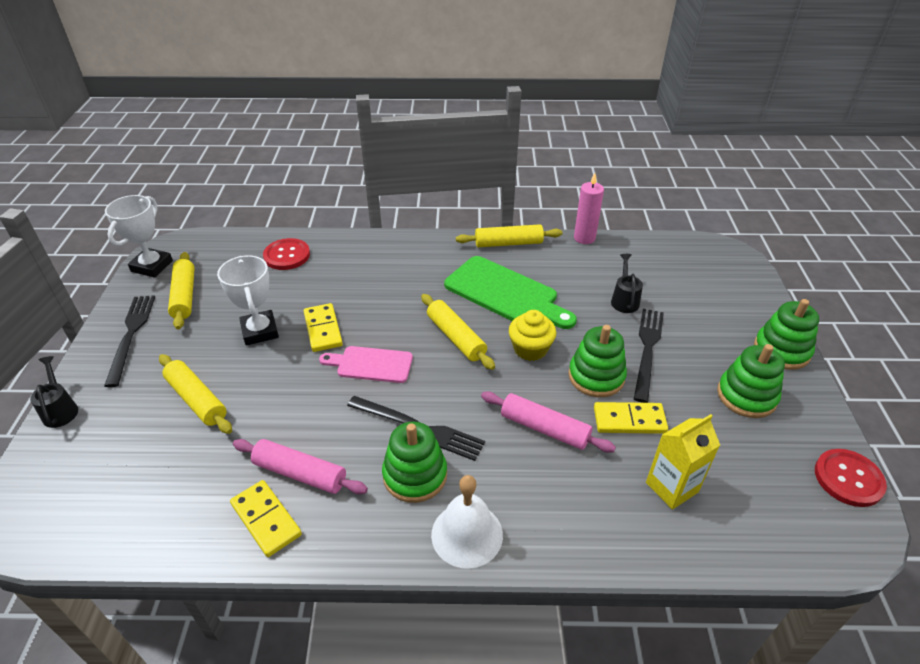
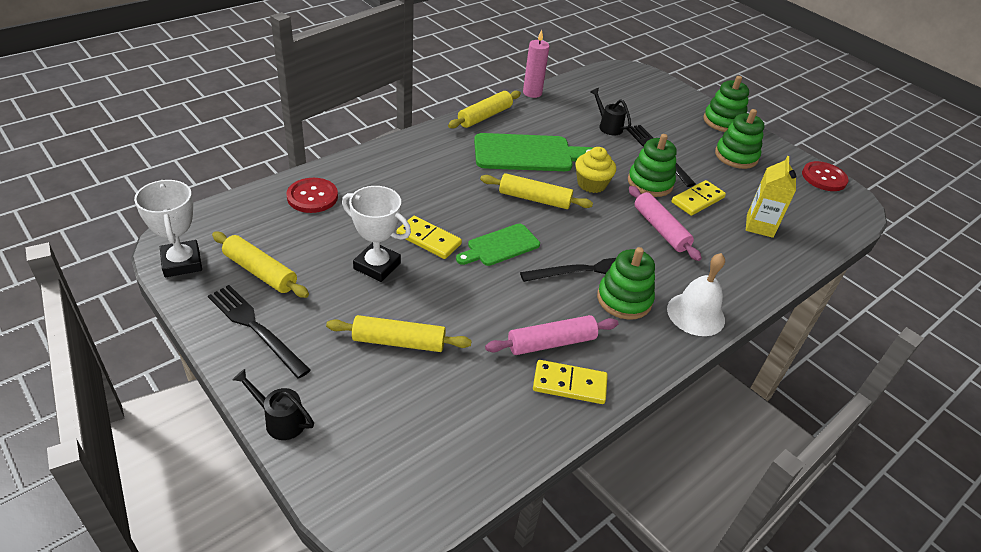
camera: 45 degrees left, 0 degrees up
pink cutting board [319,346,413,383] -> green cutting board [456,224,540,266]
pink rolling pin [481,391,616,453] -> pink rolling pin turned 75 degrees clockwise [629,186,702,261]

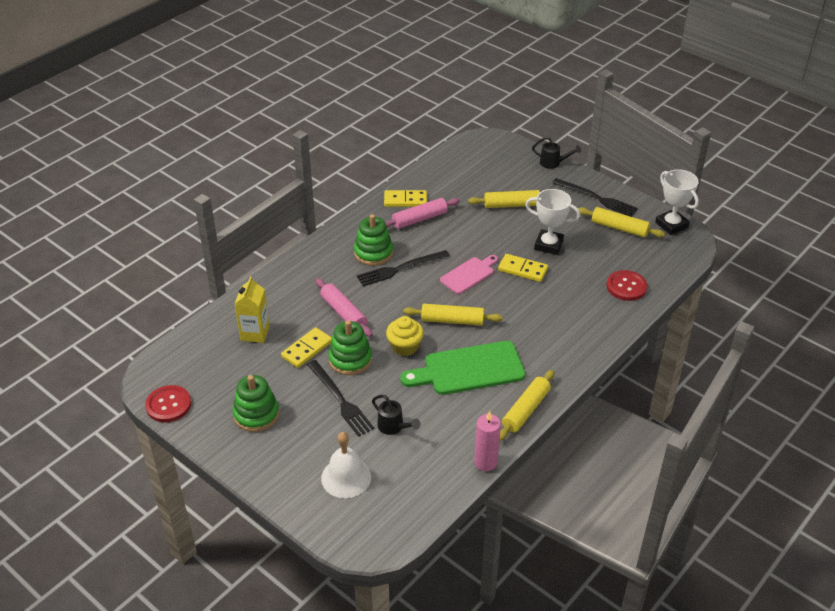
camera: 175 degrees right, 0 degrees up
green cutting board [456,224,540,266] -> pink cutting board [440,255,498,294]
white bell [667,253,725,336] -> white bell moved to [321,432,371,498]
green stacking toy [703,76,749,132] -> none

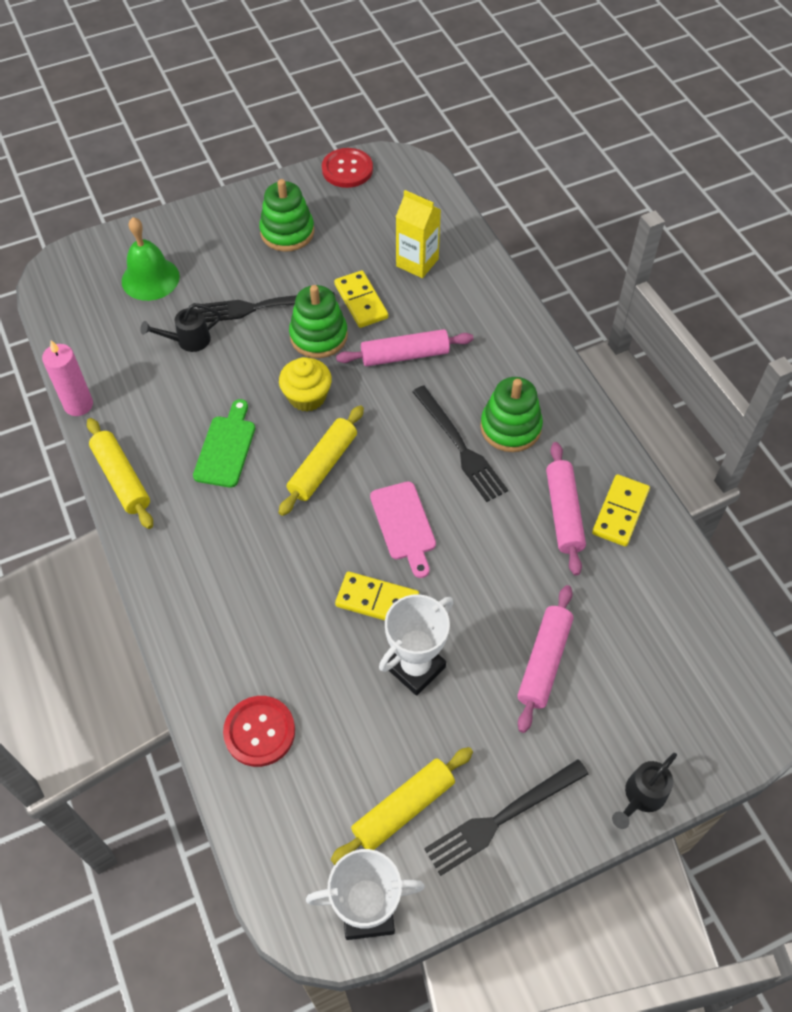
camera: 115 degrees right, 15 degrees up
white bell [321,432,371,498] -> green bell [122,217,180,301]
black fork [357,250,450,286] -> black fork turned 150 degrees clockwise [412,385,508,502]
green cutting board [400,341,526,395] -> green cutting board [193,399,255,488], size x0.60
yellow rolling pin [468,190,540,208] -> pink rolling pin [518,585,573,733]
yellow domino [498,254,548,282] -> yellow domino turned 60 degrees clockwise [335,572,419,620]

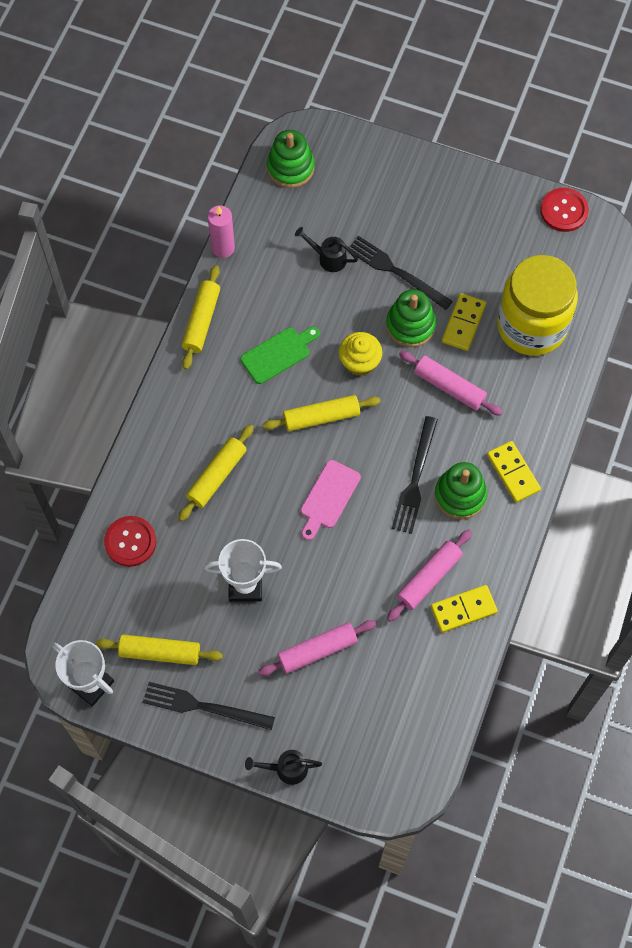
camera: 45 degrees right, 10 degrees up
green bell [122,217,180,301] -> none
green stacking toy [259,179,314,252] -> green stacking toy moved to [267,130,315,188]
yellow domino [335,572,419,620] -> yellow domino moved to [487,441,541,503]
yellow carton [396,190,441,278] -> yellow jar [497,255,578,356]
none -> yellow rolling pin [178,425,254,521]

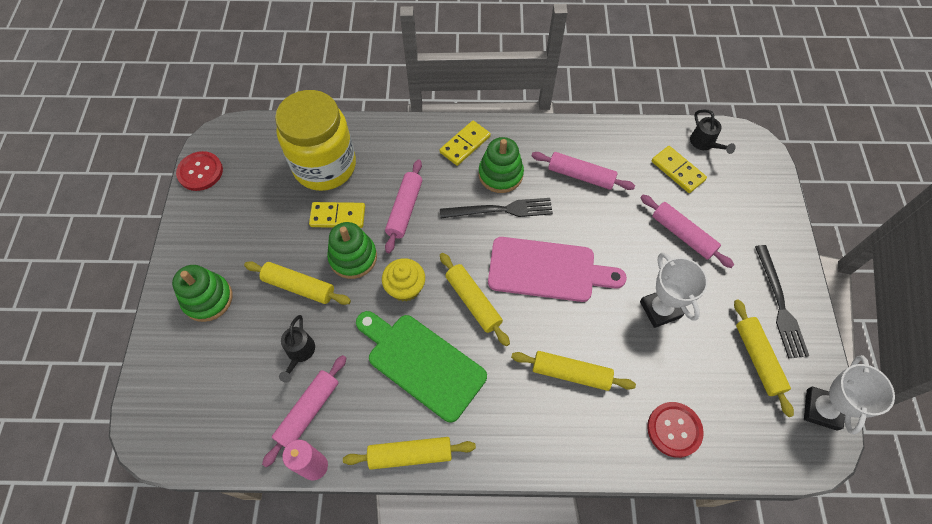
camera: 110 degrees left, 5 degrees down
green cutting board [241,327,320,384] -> green cutting board [356,311,487,422], size x1.67
black watering can [245,750,322,785] -> black watering can moved to [690,110,736,154]
green stacking toy [267,130,315,188] -> green stacking toy moved to [172,265,233,322]
pink cutting board [301,460,361,540] -> pink cutting board [488,237,627,302], size x1.67
black fork [350,236,453,310] -> yellow rolling pin [244,261,351,305]
yellow domino [431,585,498,633] -> yellow domino moved to [652,146,707,193]
none -> pink rolling pin [262,355,346,467]

